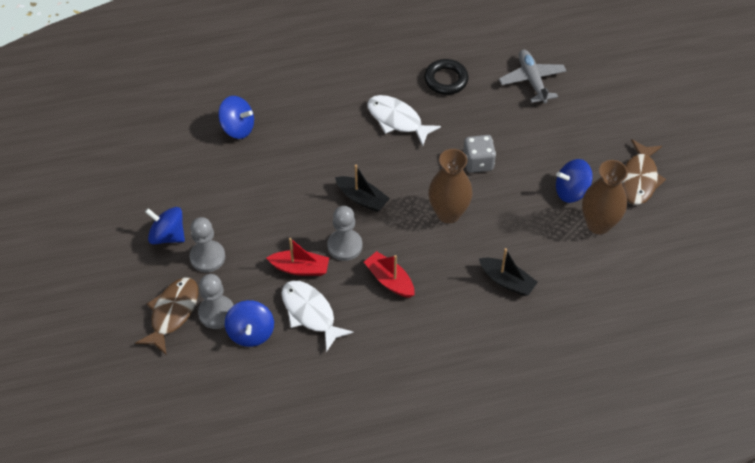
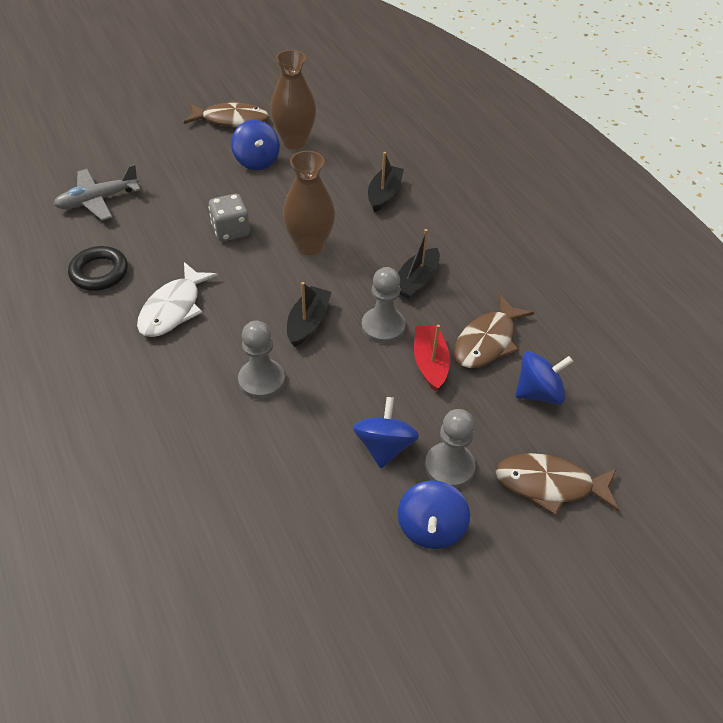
camera: 105 degrees left, 5 degrees down
grey pawn [198,274,234,329] -> grey pawn moved to [238,321,285,399]
blue spinning top [218,96,254,139] -> blue spinning top moved to [353,397,419,468]
white fish [282,281,354,352] -> brown fish [454,294,534,368]
red boat [364,251,414,298] -> black boat [398,229,440,299]

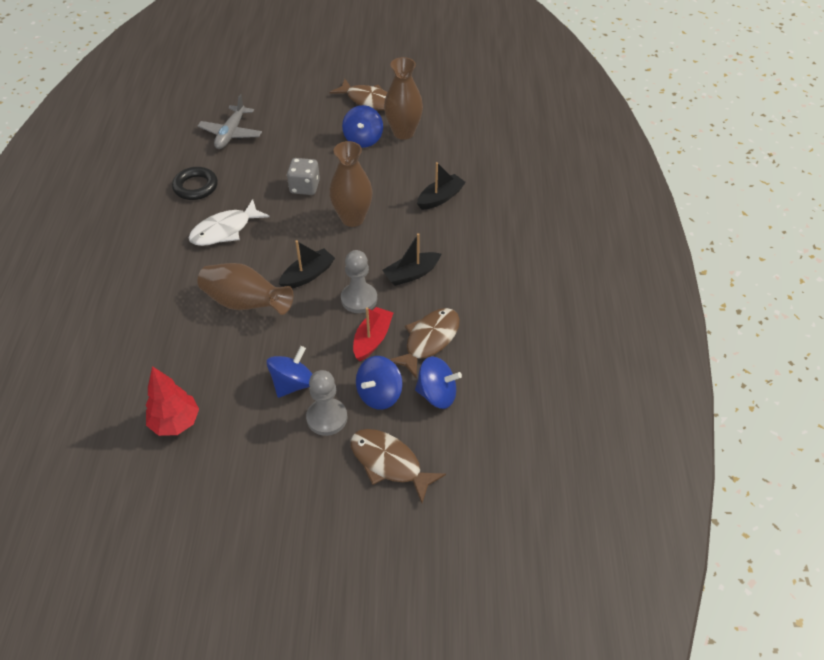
camera: 30 degrees right, 0 degrees up
grey plane [54,164,141,221] -> grey plane turned 75 degrees counterclockwise [198,94,262,149]
grey pawn [238,321,285,399] -> brown vase [197,263,293,315]
blue spinning top [398,480,470,549] -> blue spinning top moved to [356,356,403,410]
brown fish [454,294,534,368] -> brown fish turned 150 degrees clockwise [390,308,460,379]
none -> red tree [146,366,199,436]

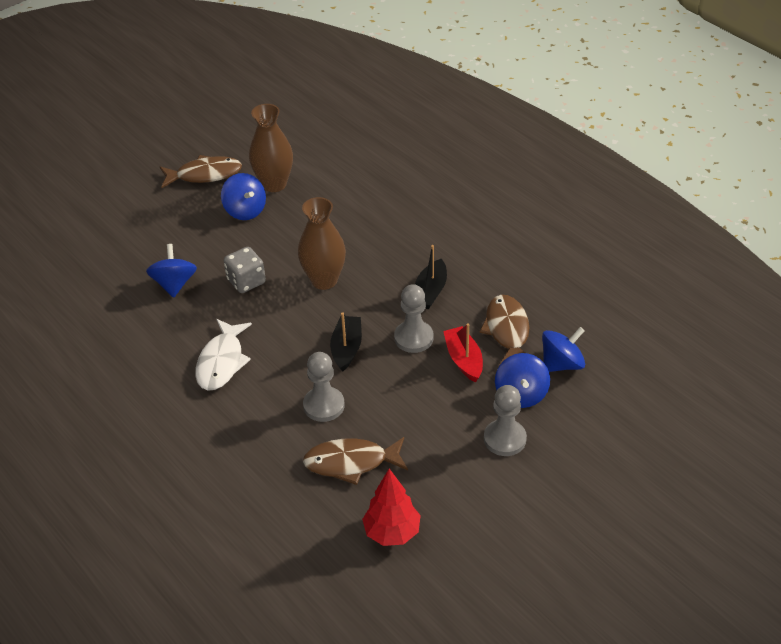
camera: 40 degrees left, 5 degrees down
black ring [172,167,218,200] -> none
brown vase [197,263,293,315] -> grey pawn [303,352,345,422]
grey plane [198,94,262,149] -> none
blue spinning top [266,346,312,398] -> blue spinning top moved to [146,244,197,298]
brown fish [350,429,446,503] -> brown fish moved to [303,437,408,485]
black boat [417,162,466,210] -> none

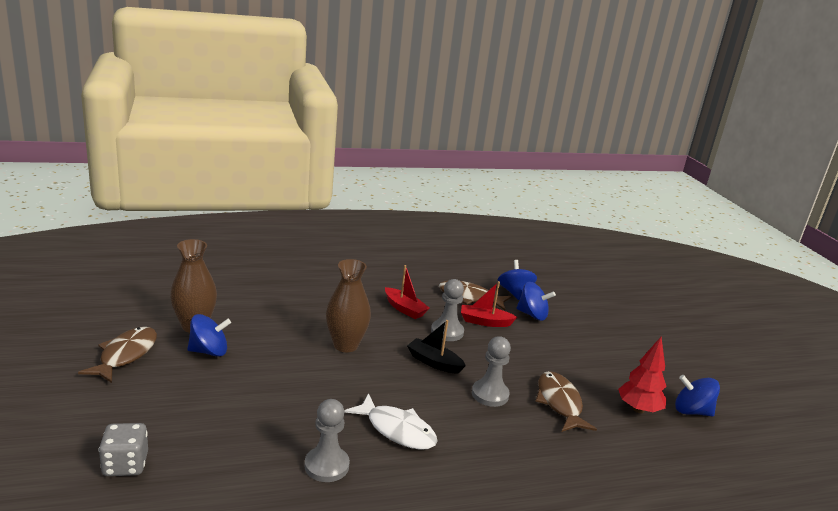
camera: 70 degrees left, 20 degrees down
blue spinning top [146,244,197,298] -> blue spinning top moved to [675,375,720,417]
grey dice [224,247,266,293] -> grey dice moved to [99,423,148,476]
brown fish [303,437,408,485] -> brown fish turned 150 degrees clockwise [535,371,597,432]
black boat [415,245,447,309] -> red boat [385,265,430,319]
grey pawn [484,385,527,456] -> grey pawn moved to [304,399,350,482]

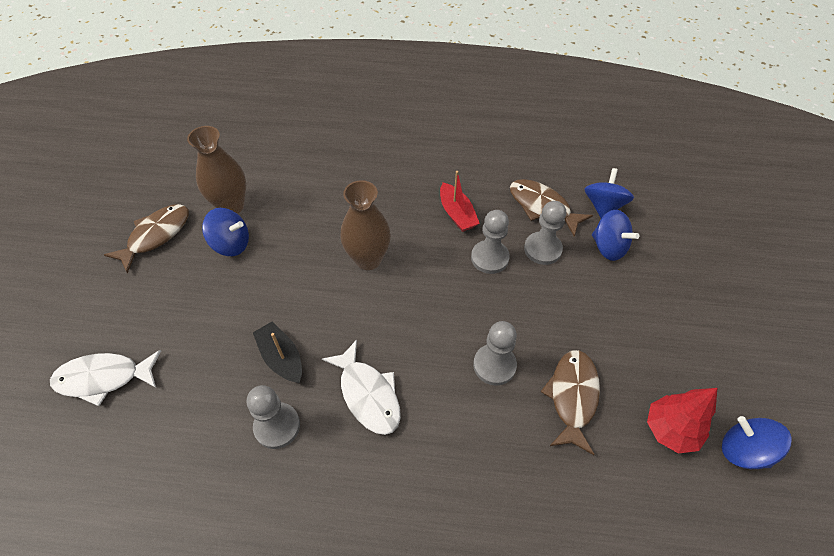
camera: 25 degrees right, 30 degrees up
grey dice [99,423,148,476] -> white fish [50,350,161,406]
black boat [407,320,466,374] -> black boat moved to [253,322,302,383]
red boat [461,281,517,327] -> grey pawn [524,201,566,265]

